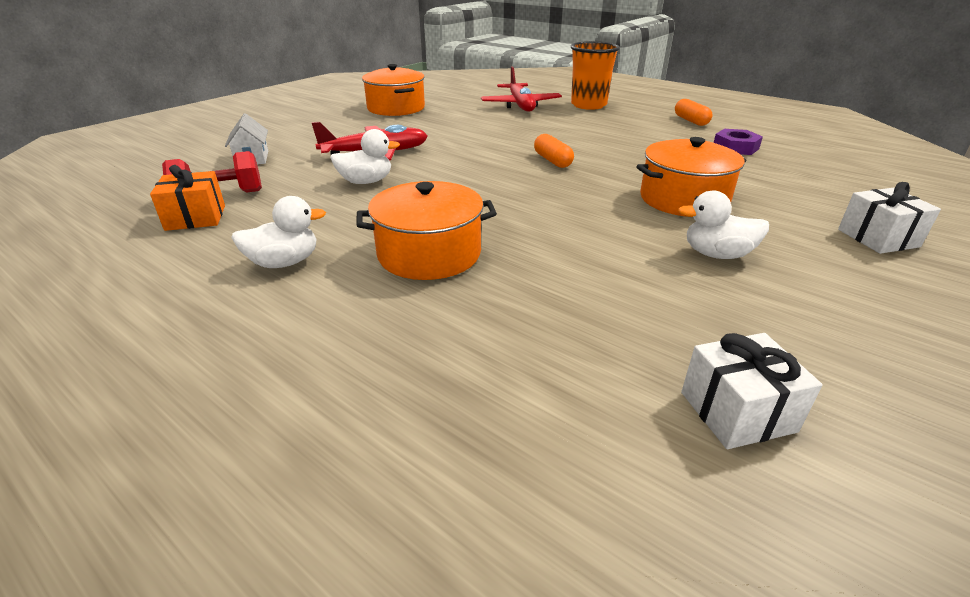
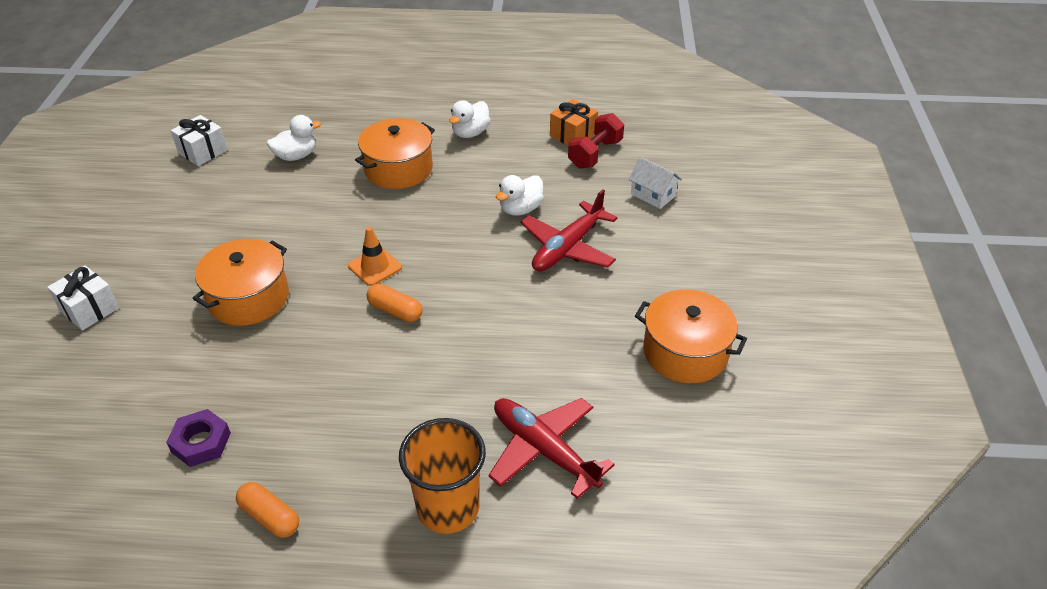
camera: 145 degrees right, 10 degrees up
white duck [678,191,769,259] -> white duck moved to [267,115,321,161]
none -> orange traffic cone [348,227,402,286]

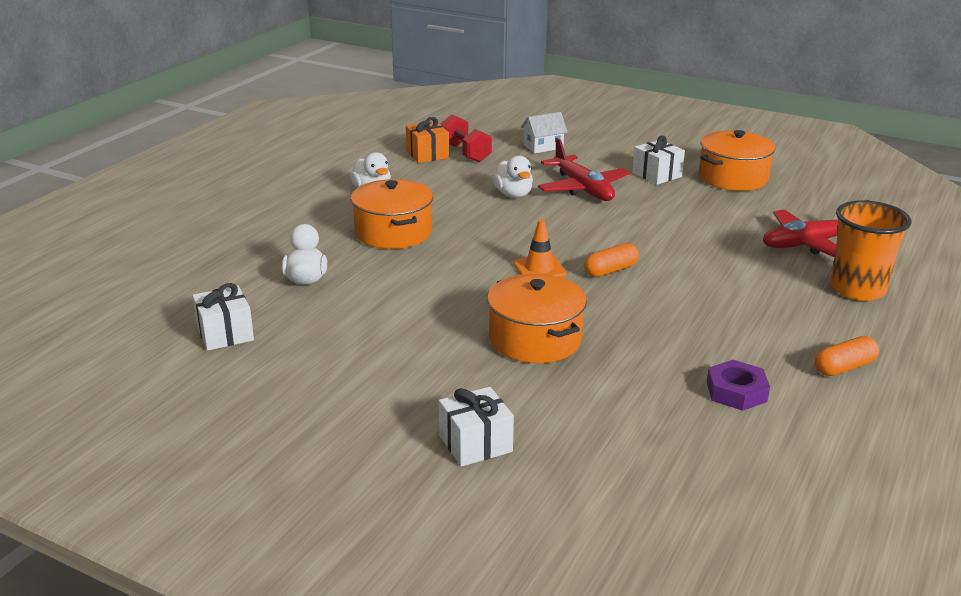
camera: 65 degrees left, 15 degrees down
none -> white gift [632,136,685,185]

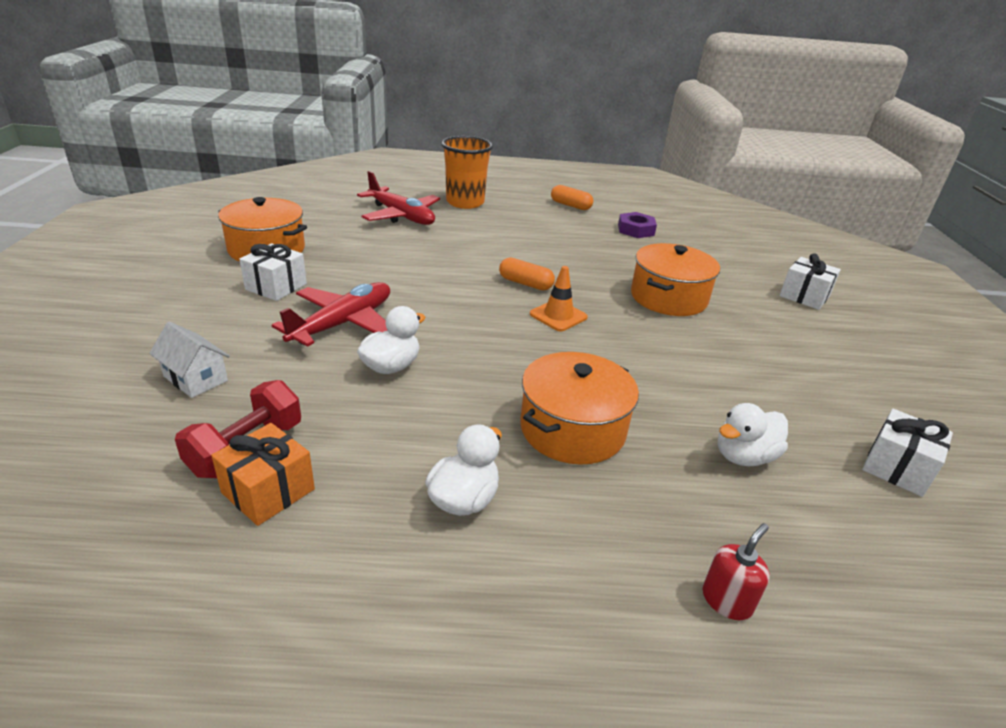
camera: 120 degrees left, 5 degrees up
none -> red soap dispenser [702,523,770,620]

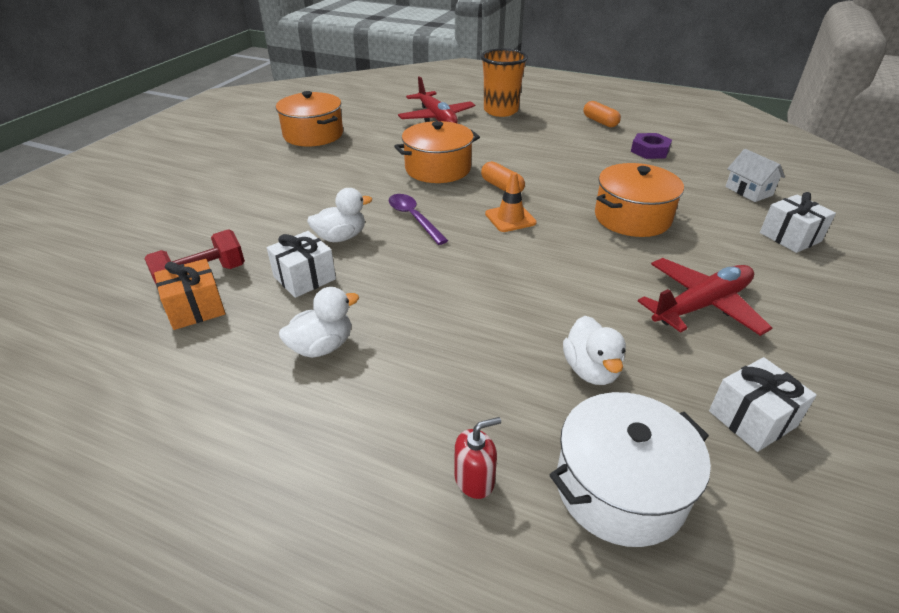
camera: 25 degrees right, 5 degrees up
white house [149,322,230,398] -> white house moved to [725,149,785,202]
white gift [239,243,307,301] -> white gift moved to [267,231,336,298]
red plane [271,282,390,347] -> red plane moved to [638,258,772,336]
orange pot [520,352,639,465] -> orange pot moved to [394,121,480,183]
white duck [718,403,788,466] -> white duck turned 90 degrees counterclockwise [563,316,626,385]
none -> purple spoon [388,194,448,245]
none -> white pot [550,392,711,547]

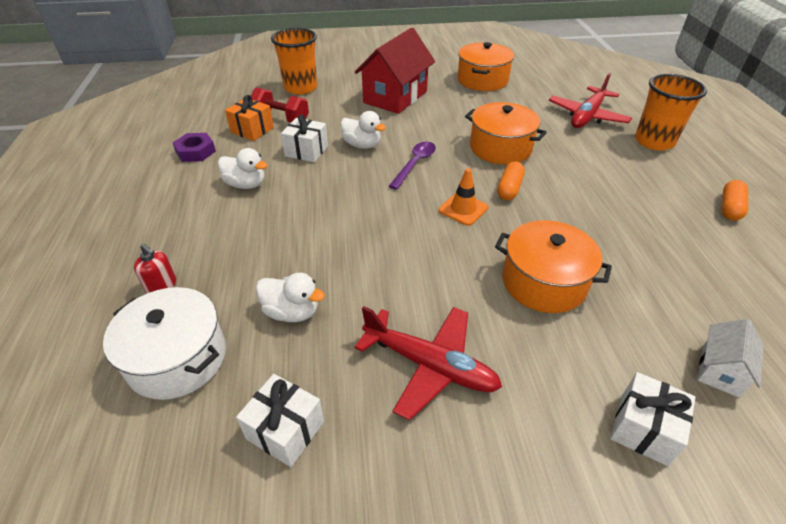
camera: 60 degrees right, 5 degrees up
white duck [563,316,626,385] -> white duck turned 120 degrees counterclockwise [256,273,325,322]
purple nut [631,133,672,159] -> purple nut moved to [173,133,216,162]
none -> orange cup [271,28,317,95]
none -> red house [355,28,435,114]

